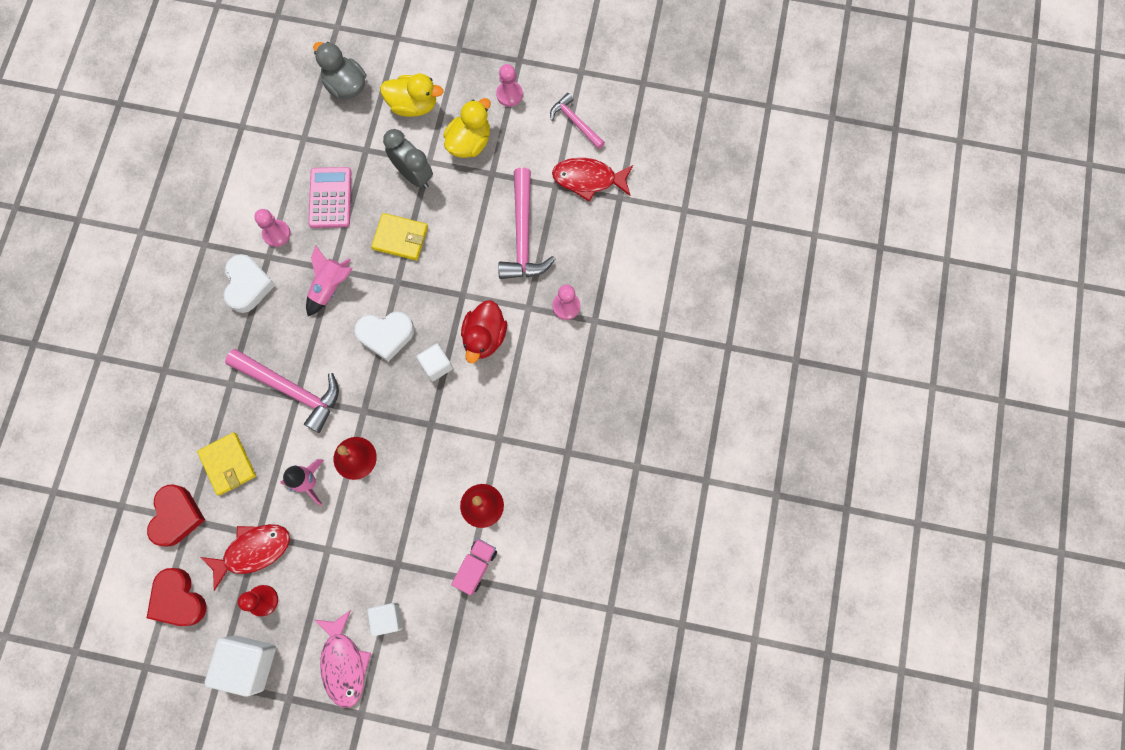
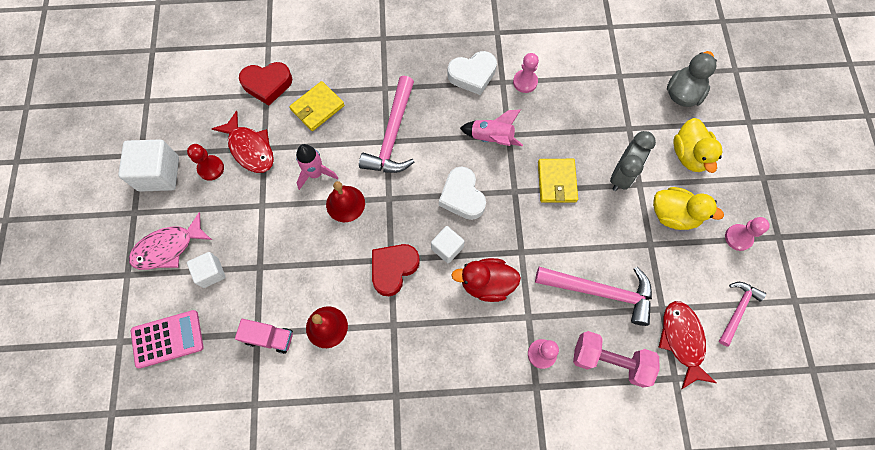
camera: 75 degrees right, 5 degrees down
red heart [147,568,207,626] -> red heart moved to [372,244,420,296]
pink calculator [308,167,351,228] -> pink calculator moved to [131,310,204,369]
pink hammer [498,168,556,279] -> pink hammer turned 150 degrees counterclockwise [535,267,652,326]
none -> pink dumbbell [573,331,660,388]

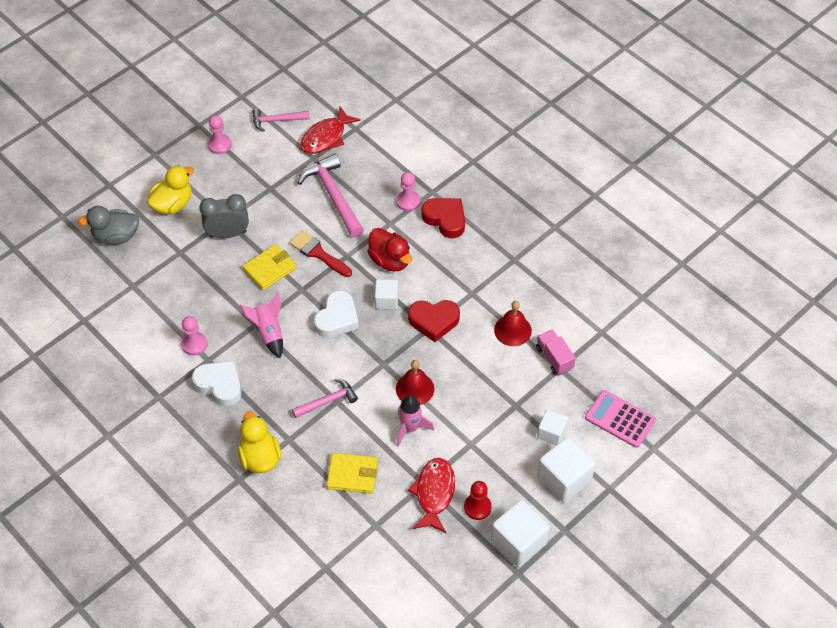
camera: 130 degrees left, 15 degrees down
pink fish [129,212,212,270] -> white cube [537,437,595,503]
red heart [239,62,292,105] -> red heart moved to [422,198,465,238]
pink hammer [359,76,414,173] -> pink hammer [292,379,358,418], size x0.59
pink dumbbell [573,331,660,388] -> none
yellow duck [653,187,724,230] -> yellow duck moved to [238,412,281,473]
none -> red brush [289,231,352,277]

